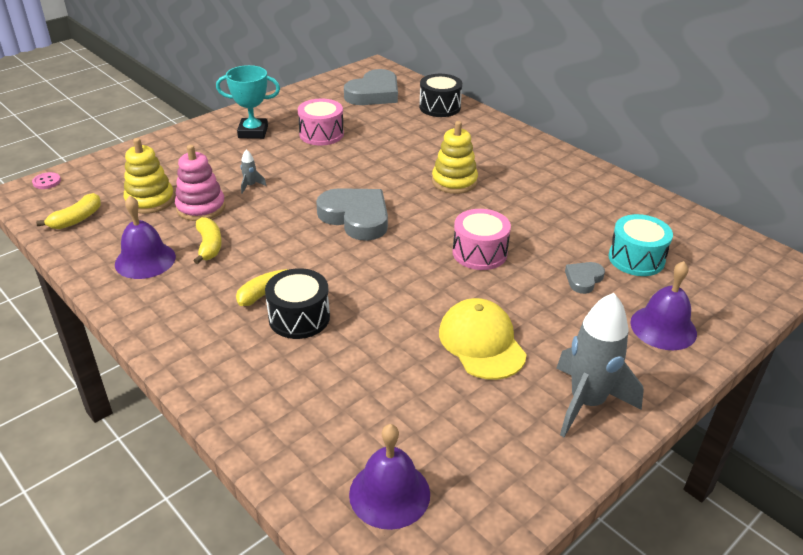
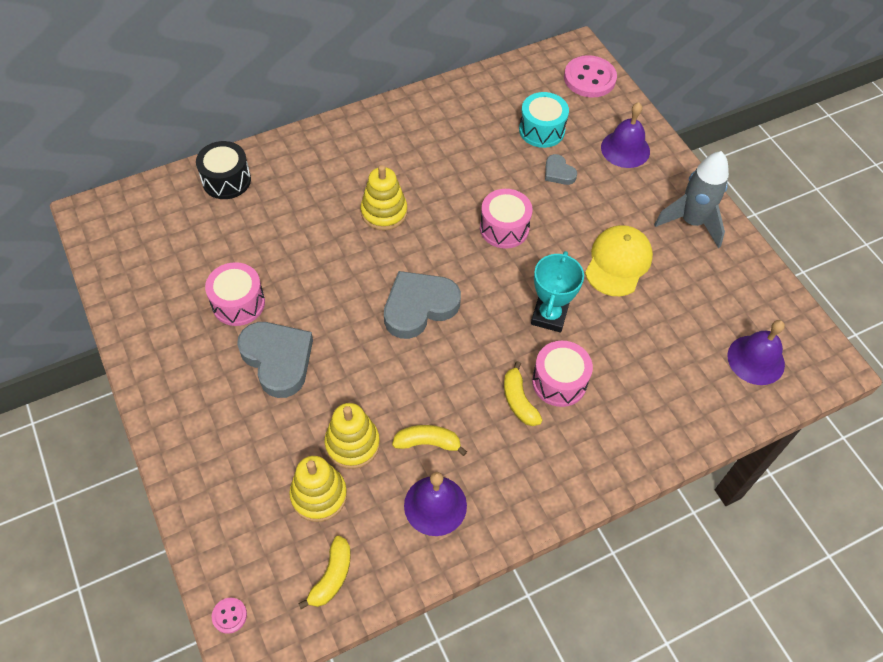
camera: 75 degrees left, 20 degrees up
yellow banana [36,193,101,229] -> yellow banana turned 60 degrees clockwise [298,536,351,609]
pink stacking toy [175,145,226,221] -> yellow stacking toy [324,403,380,469]
turquoise trophy [216,65,280,139] -> turquoise trophy moved to [531,251,584,332]
grey rocket [241,149,267,194] -> none
black drum [265,268,330,339] -> pink drum [532,341,593,407]
grey heart [344,69,398,105] -> grey heart moved to [237,322,313,398]
yellow cap [439,298,527,380] -> yellow cap turned 120 degrees clockwise [585,225,653,296]
none -> pink button [564,55,617,98]

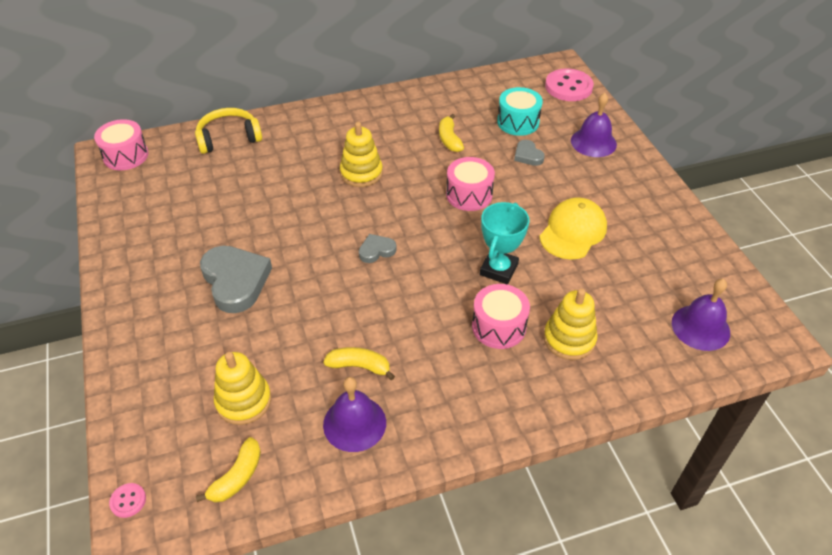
camera: 10 degrees right, 10 degrees down
black drum [196,141,251,199] -> yellow headphones [195,108,262,154]
pink drum [205,262,265,326] -> pink drum moved to [94,119,149,170]
yellow stacking toy [324,403,380,469] -> yellow stacking toy moved to [544,289,598,360]
grey heart [384,271,461,339] -> grey heart [359,234,397,263], size x0.50
yellow banana [504,361,543,426] -> yellow banana moved to [439,114,464,152]
grey rocket [654,151,729,248] -> none

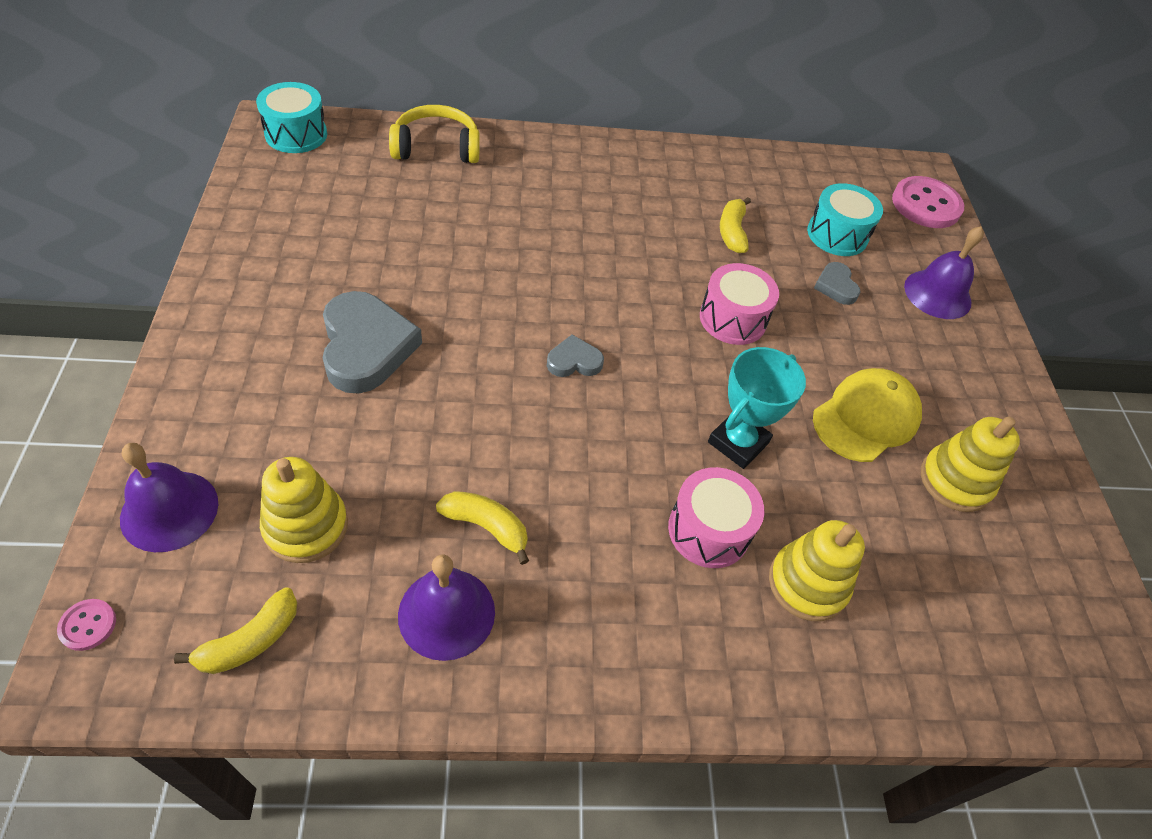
camera: 10 degrees right, 5 degrees up
pink drum [94,119,149,170] -> turquoise drum [256,82,327,153]
yellow stacking toy [340,122,383,187] -> yellow stacking toy moved to [921,417,1020,512]
purple bell [672,279,730,351] -> purple bell moved to [120,443,218,552]

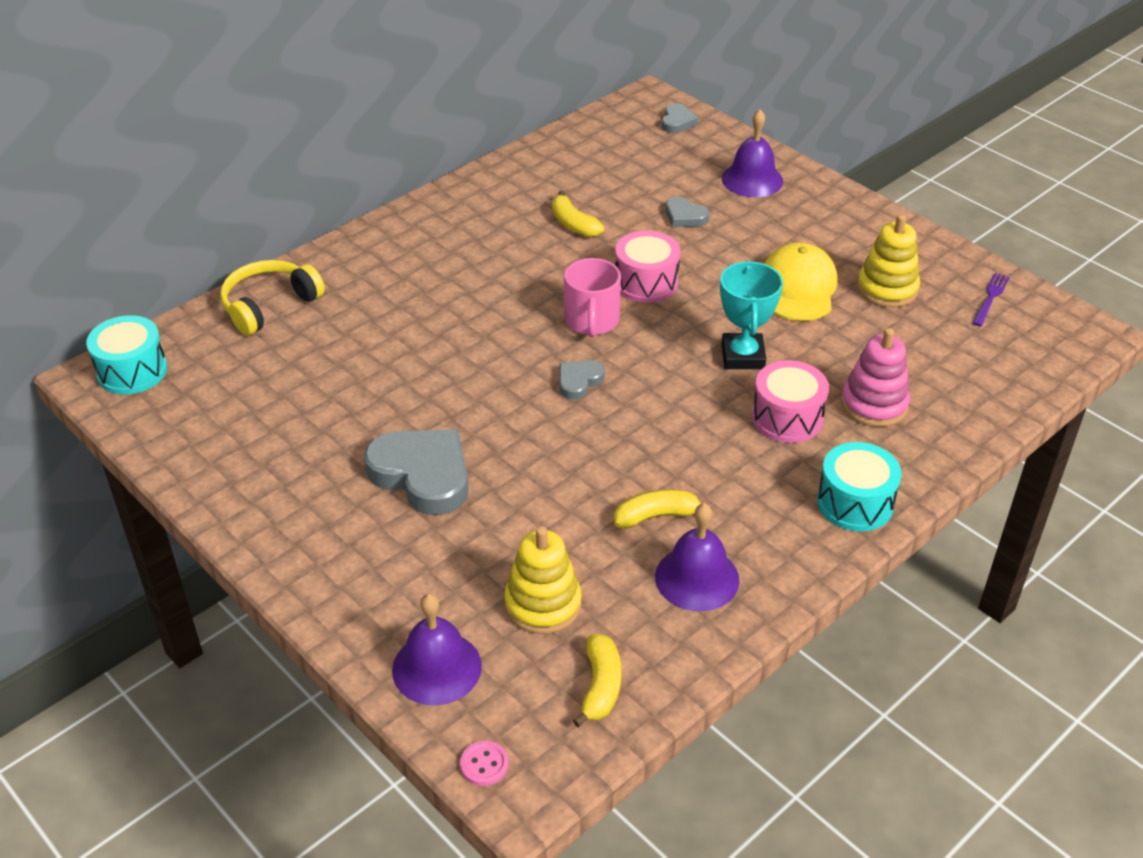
camera: 35 degrees left, 10 degrees down
yellow stacking toy [769,520,865,621] -> pink stacking toy [841,328,910,427]
turquoise drum [807,183,883,256] -> turquoise drum moved to [817,442,902,532]
pink button [892,176,964,228] -> grey heart [661,103,699,133]
none -> pink mug [564,258,621,337]
none -> purple fork [973,273,1010,326]

